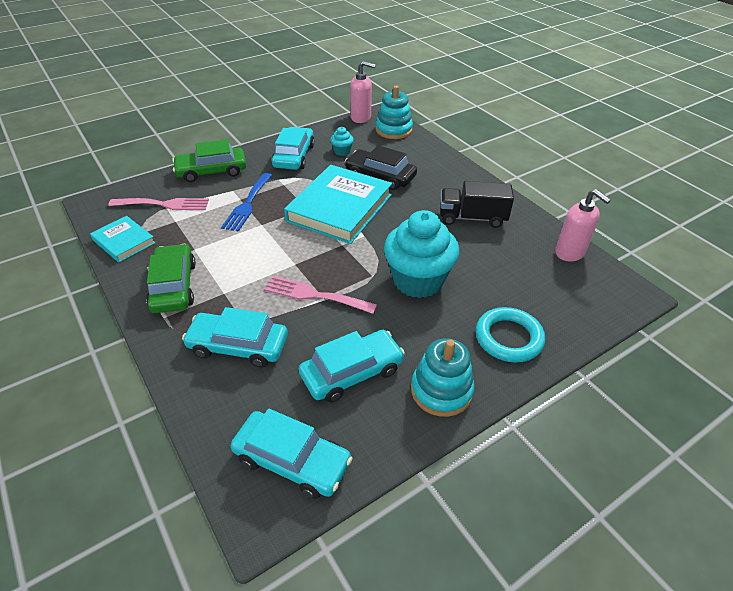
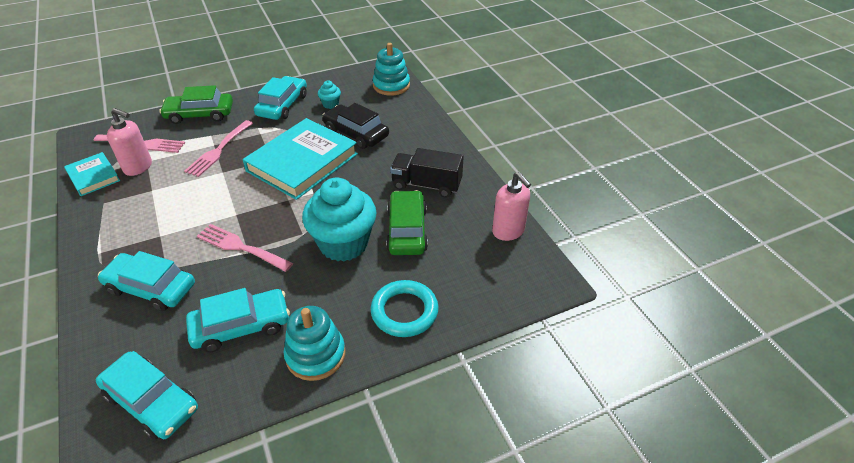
camera: 10 degrees right, 0 degrees up
green car [146,244,196,313] -> green car moved to [386,190,428,255]
blue fork [221,173,272,232] -> pink fork [184,120,253,177]
pink soap dispenser [350,61,376,123] -> pink soap dispenser moved to [107,108,152,176]

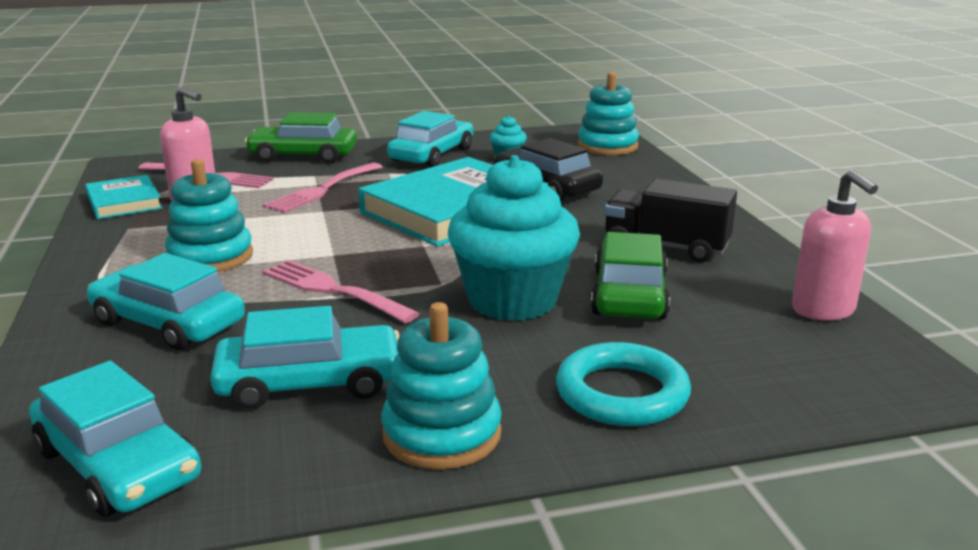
camera: 10 degrees right, 20 degrees down
none -> turquoise stacking toy [165,159,253,272]

